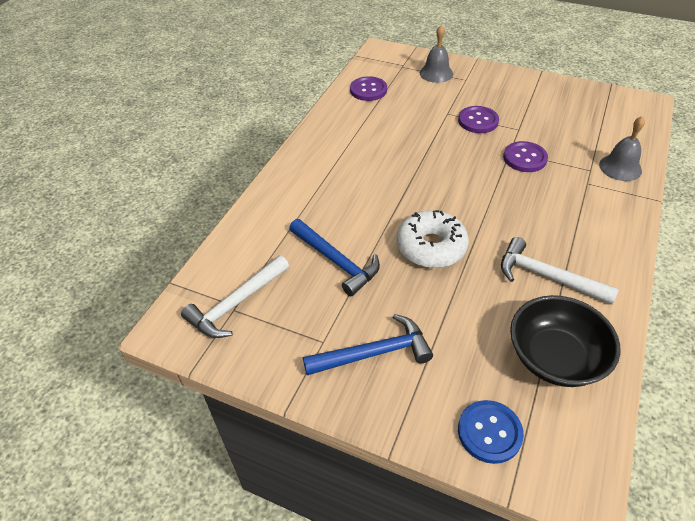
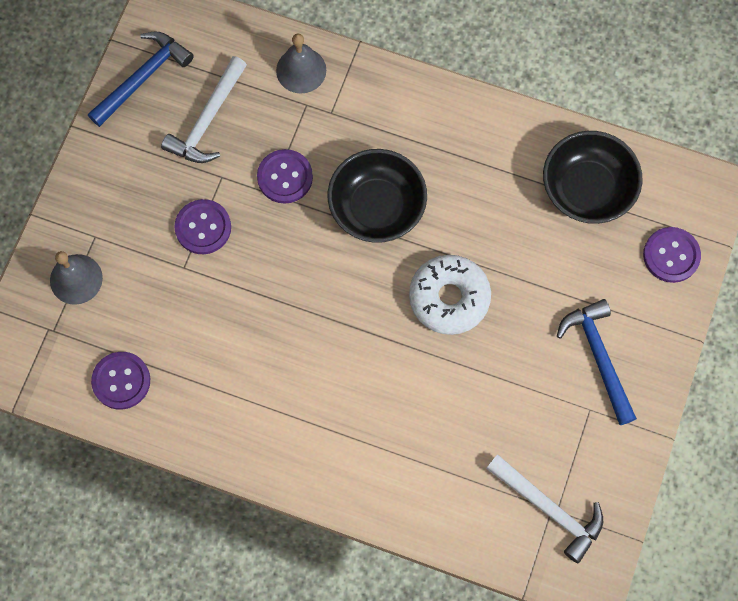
camera: 95 degrees left, 25 degrees up
blue hammer [289,219,380,296] -> blue hammer moved to [88,32,194,127]
blue button [458,400,524,464] -> purple button [643,227,701,283]
white hammer [501,237,619,304] -> white hammer moved to [161,56,247,163]
none -> black bowl [328,149,427,243]

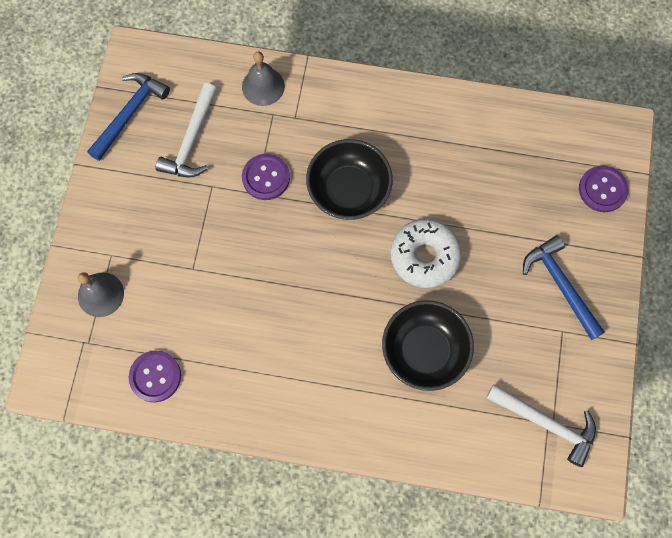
camera: 10 degrees left, 0 degrees up
purple button [174,199,231,254] -> none
black bowl [543,131,643,224] -> black bowl moved to [382,300,474,391]

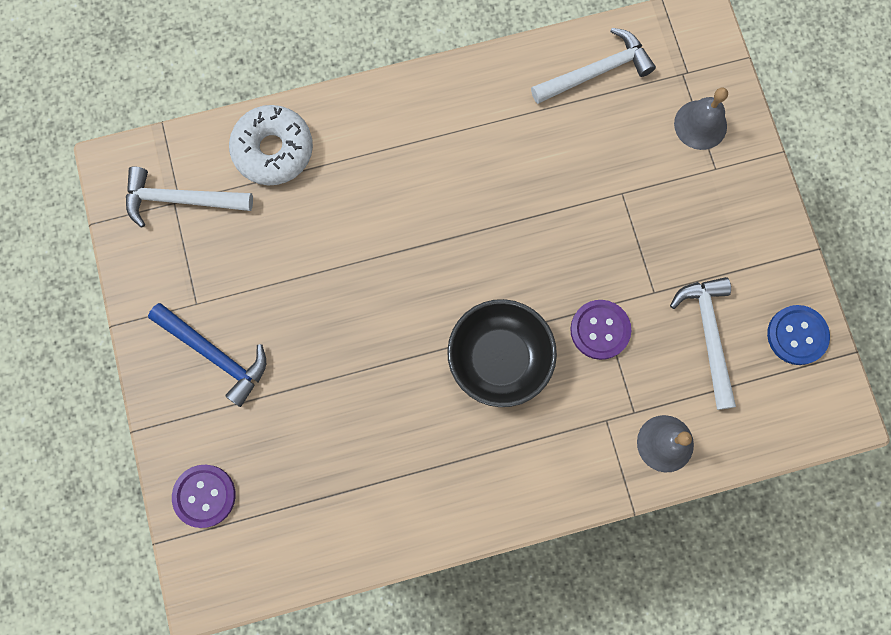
camera: 155 degrees right, 5 degrees up
blue hammer [87,73,170,161] -> blue button [767,305,830,365]
purple button [129,351,181,402] -> white hammer [531,28,656,104]
black bowl [382,300,474,391] -> none
white donut [390,219,462,288] -> white donut moved to [229,105,313,185]

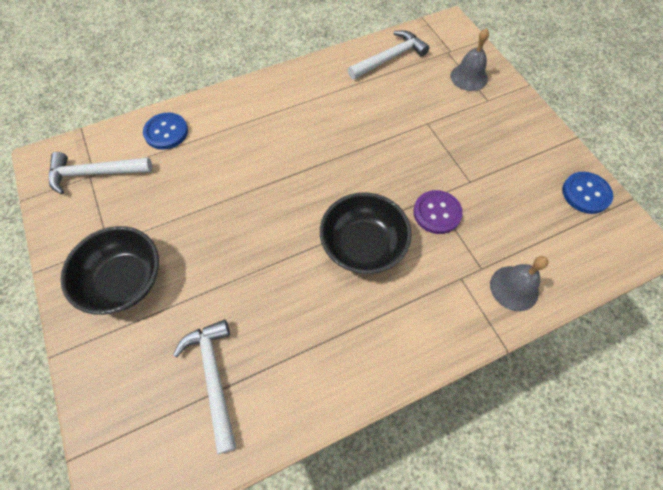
camera: 10 degrees left, 15 degrees down
blue hammer [148,303,266,407] -> black bowl [61,226,159,315]
purple button [172,465,236,528] -> none
white donut [229,105,313,185] -> blue button [143,112,188,150]
white hammer [670,277,736,410] -> white hammer moved to [173,320,237,454]

